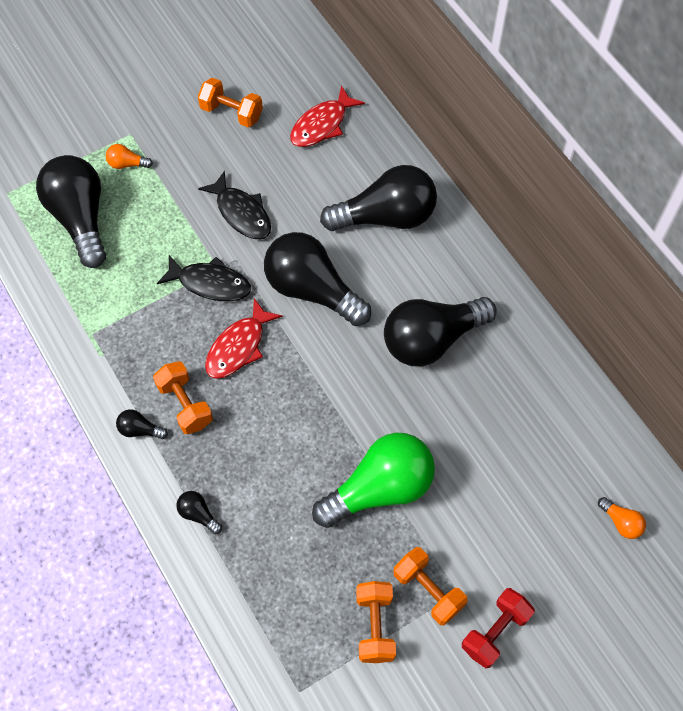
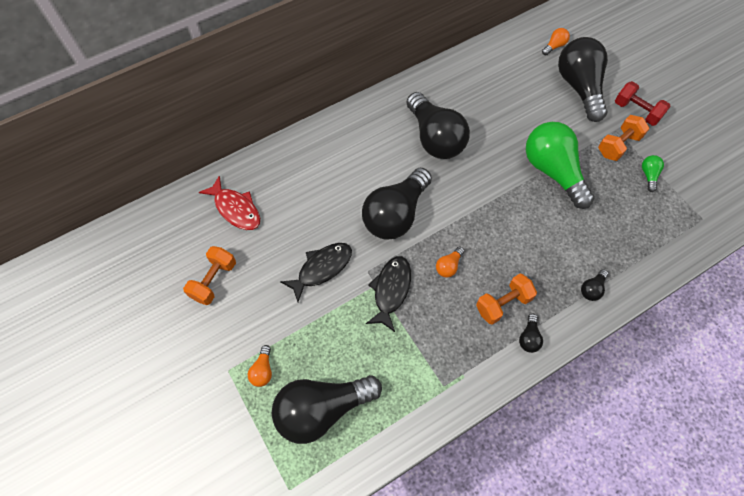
camera: 90 degrees left, 0 degrees up
red fish [205,298,283,379] -> orange light bulb [436,246,464,278]
black light bulb [320,165,437,231] -> black light bulb moved to [558,37,608,122]
orange dumbbell [356,581,396,663] -> green light bulb [642,155,664,192]

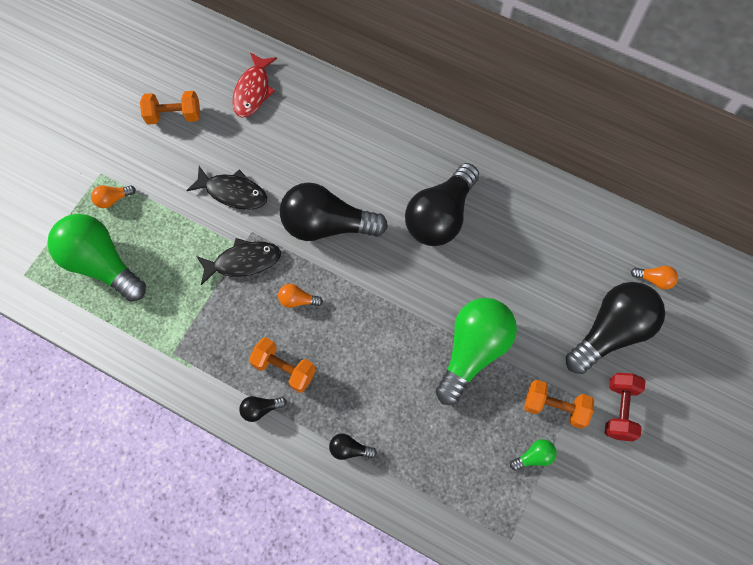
camera: 60 degrees right, 5 degrees up
black light bulb [272,375,382,444] -> green light bulb [47,214,146,302]

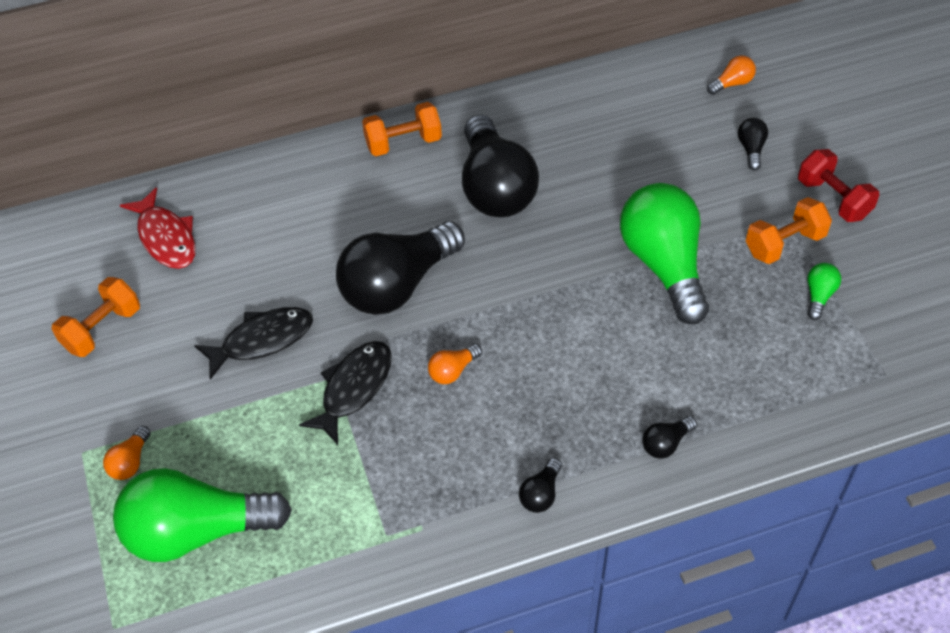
camera: 45 degrees left, 15 degrees down
orange dumbbell [249,337,316,393] -> orange dumbbell moved to [362,102,442,156]
black light bulb [566,282,665,374] -> black light bulb [738,118,768,171], size x0.41

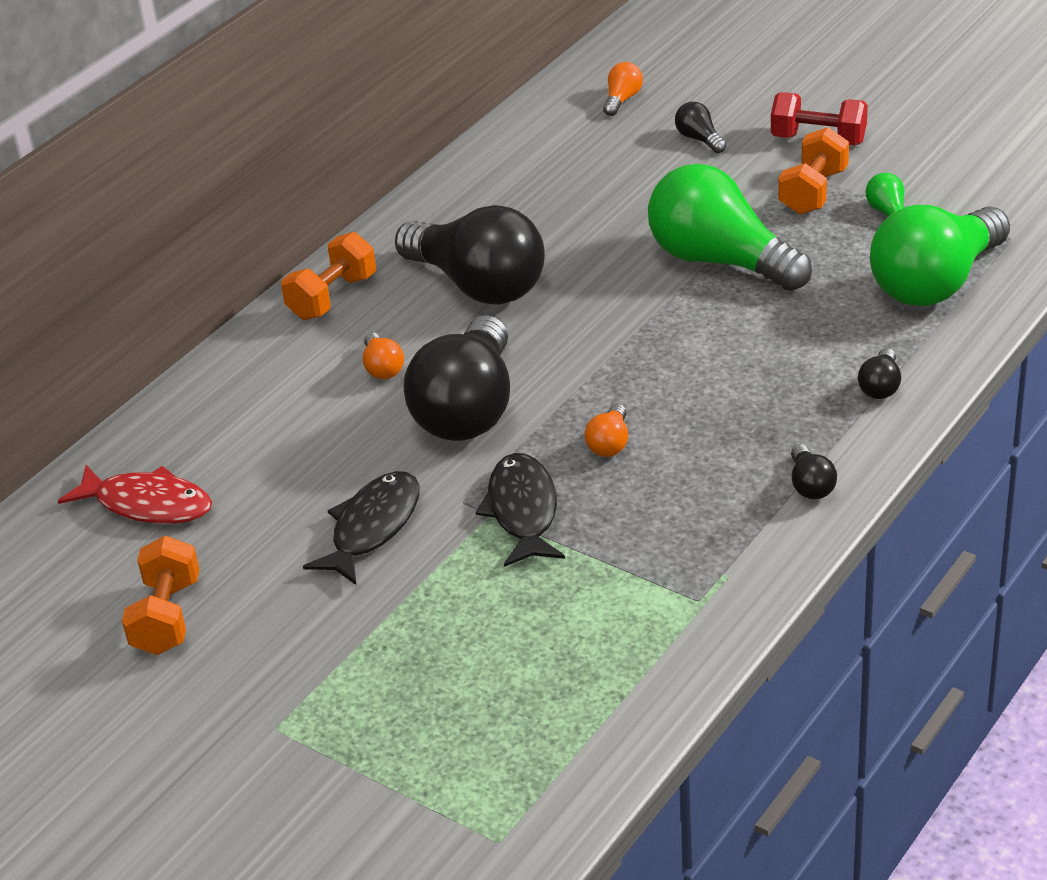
camera: 35 degrees left, 15 degrees down
orange light bulb [103,426,151,480] -> orange light bulb moved to [363,333,404,379]
green light bulb [113,468,292,562] -> green light bulb moved to [870,205,1010,306]

